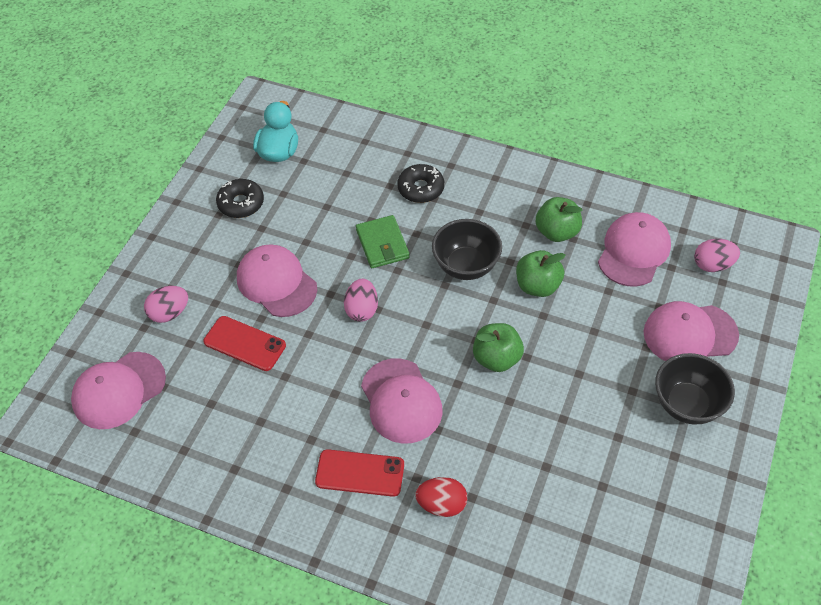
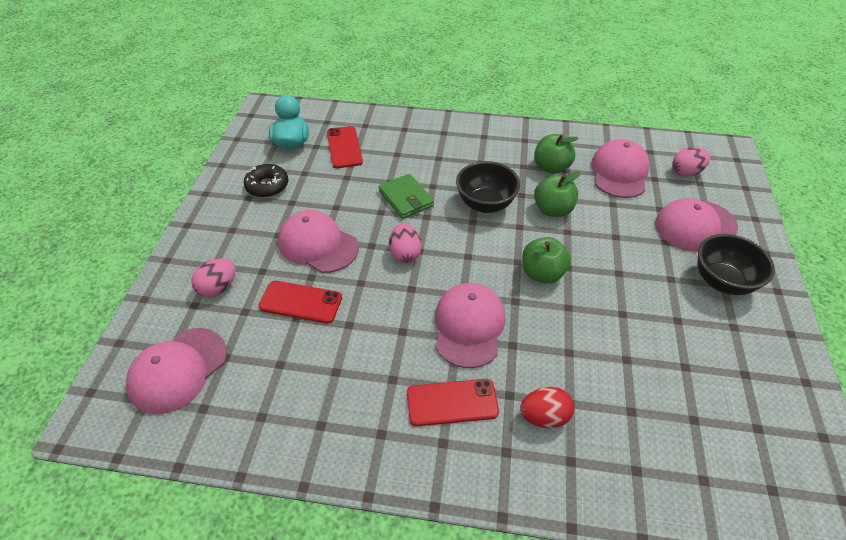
camera: 15 degrees left, 5 degrees down
pink cap [361,358,443,444] -> pink cap turned 135 degrees counterclockwise [435,283,505,368]
black donut [397,164,444,203] -> none
none -> red phone [327,126,363,168]

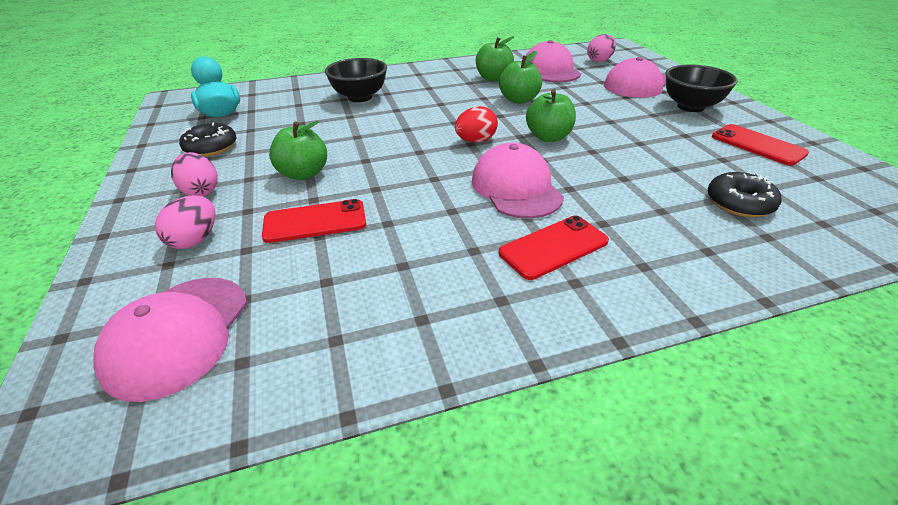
camera: 25 degrees left, 10 degrees down
pink cap [278,210,359,273] -> green apple [269,121,327,180]
red phone [327,126,363,168] -> red phone moved to [712,124,809,166]
green wallet [379,174,434,219] -> none
pink egg [389,223,421,263] -> pink egg moved to [171,152,218,196]
black bowl [456,161,520,213] -> black bowl moved to [325,58,387,102]
red egg [520,387,574,428] -> red egg moved to [455,106,498,142]
none -> black donut [708,172,781,217]

